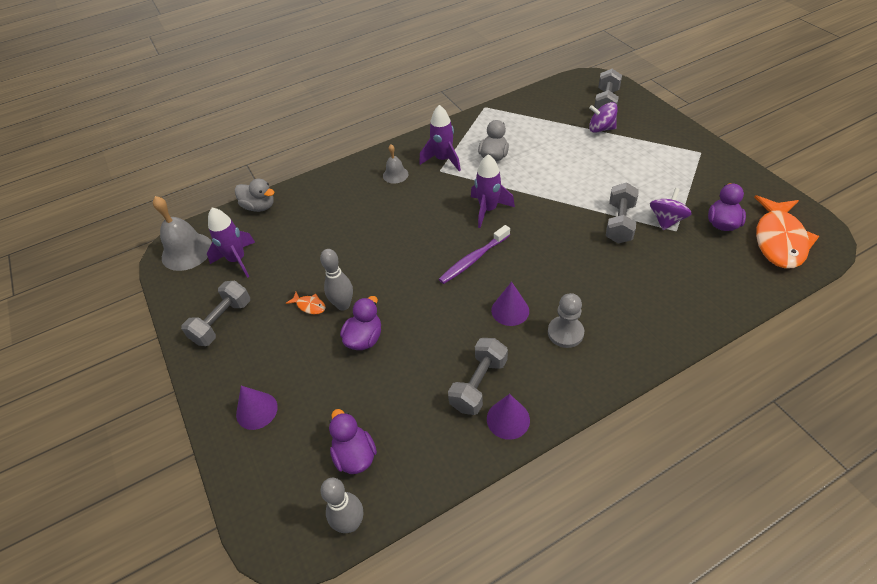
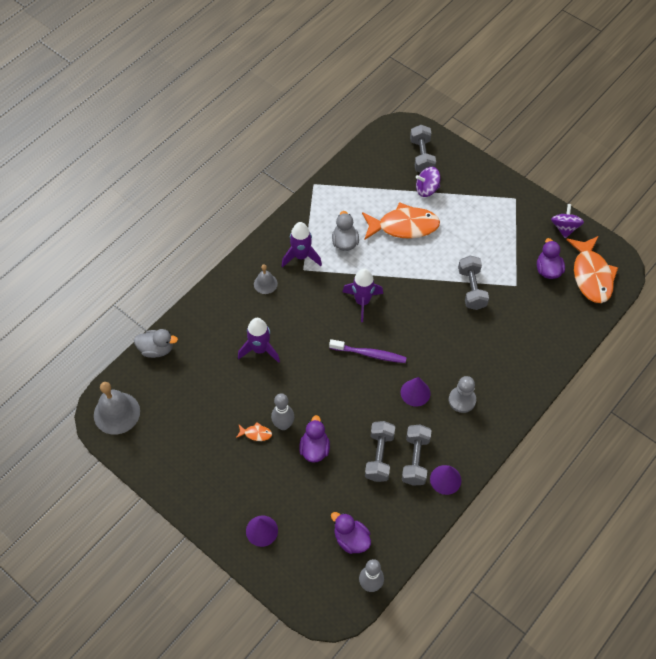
camera: 25 degrees left, 10 degrees up
grey dumbbell [181,281,250,346] -> grey dumbbell moved to [365,421,395,482]
purple rocket [207,208,255,278] -> purple rocket moved to [238,318,280,363]
purple toothbrush [439,225,510,284] -> purple toothbrush turned 105 degrees counterclockwise [329,339,407,363]
purple spinning top [650,188,692,230] -> purple spinning top moved to [551,204,584,238]
none -> orange fish [362,202,440,239]

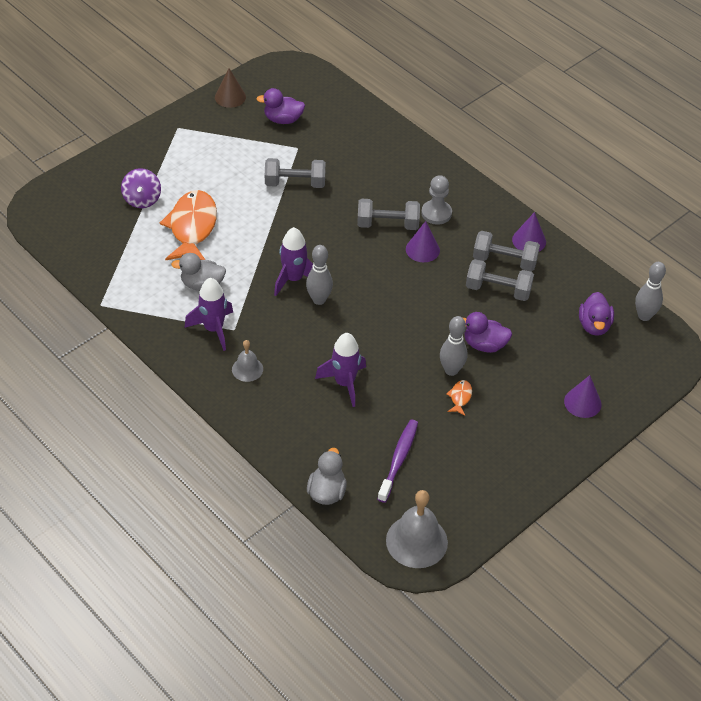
camera: 85 degrees left, 10 degrees down
purple toothbrush [329,339,407,363] -> purple toothbrush moved to [377,420,418,503]
purple duck [331,512,371,554] -> purple duck turned 45 degrees counterclockwise [579,292,614,336]
grey dumbbell [410,125,436,173] -> grey dumbbell moved to [357,199,420,230]
purple spinning top [551,204,584,238] -> brown cone [215,68,246,108]
orange fish [566,236,618,303] -> none
none -> grey bowling pin [306,245,333,305]

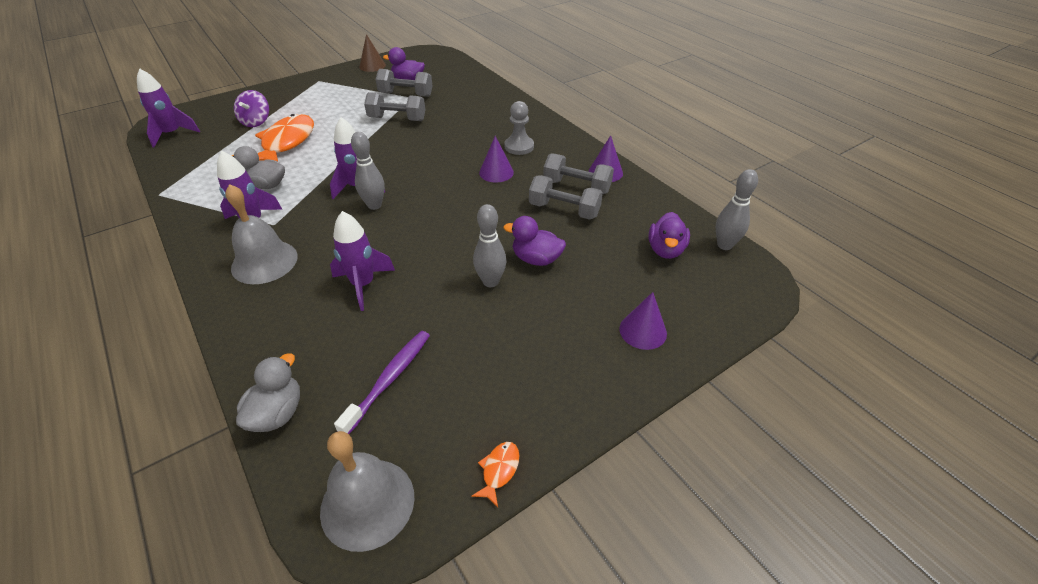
camera: 10 degrees right, 5 degrees down
grey bell [232,340,263,382] -> grey bell [225,184,298,284], size x1.80
grey dumbbell [357,199,420,230] -> grey dumbbell moved to [376,69,433,97]
orange fish [446,380,472,416] -> orange fish moved to [471,442,519,507]
none -> purple rocket [137,69,200,147]

